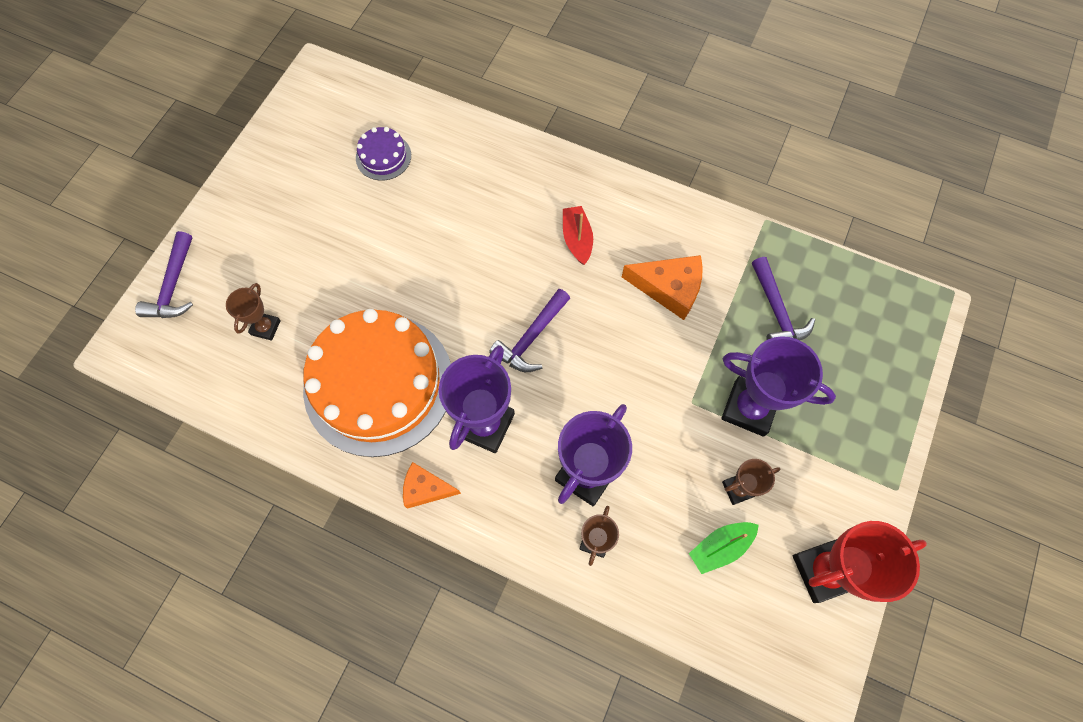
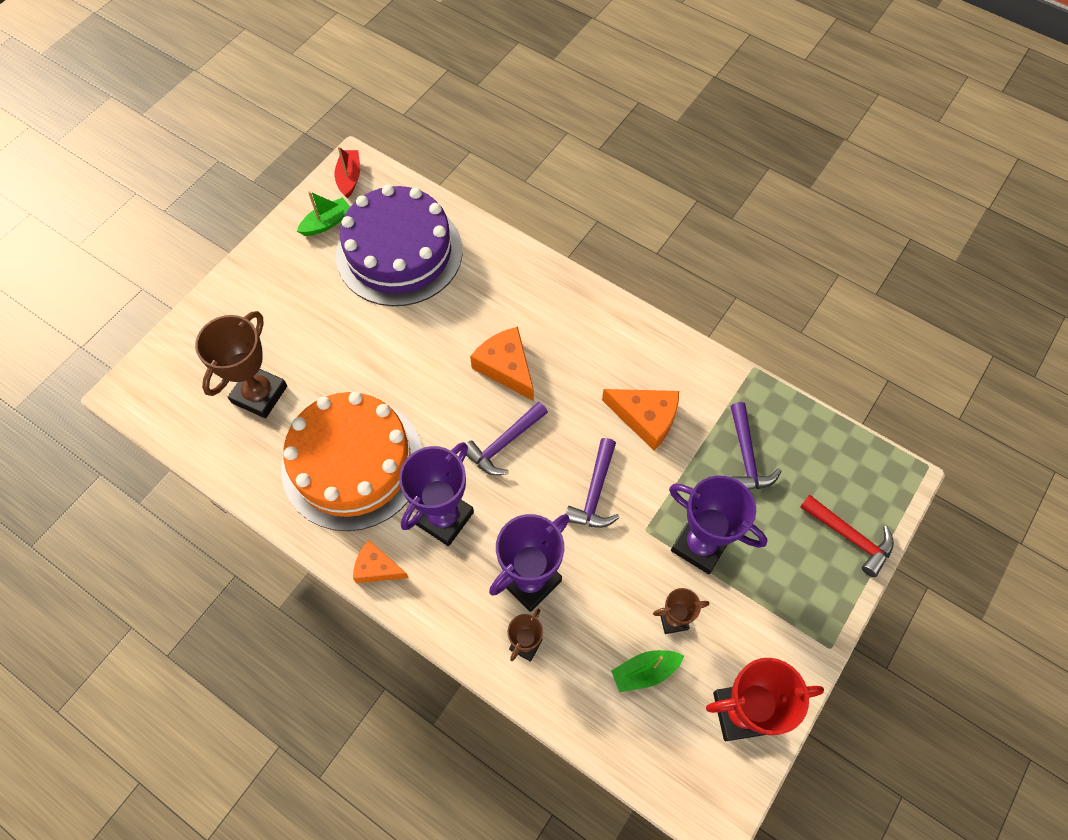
camera: 10 degrees right, 5 degrees down
purple hammer [135,231,193,318] -> purple hammer moved to [566,438,620,528]
brown trophy [226,283,281,341] -> brown trophy [195,311,287,418], size x1.88
purple cake [356,127,411,181] -> purple cake [336,185,462,306], size x2.38
red boat [563,206,593,265] -> red boat moved to [334,147,360,198]
none -> green boat [297,191,350,236]
none -> orange cheese [470,327,534,401]
none -> red hammer [800,495,894,577]

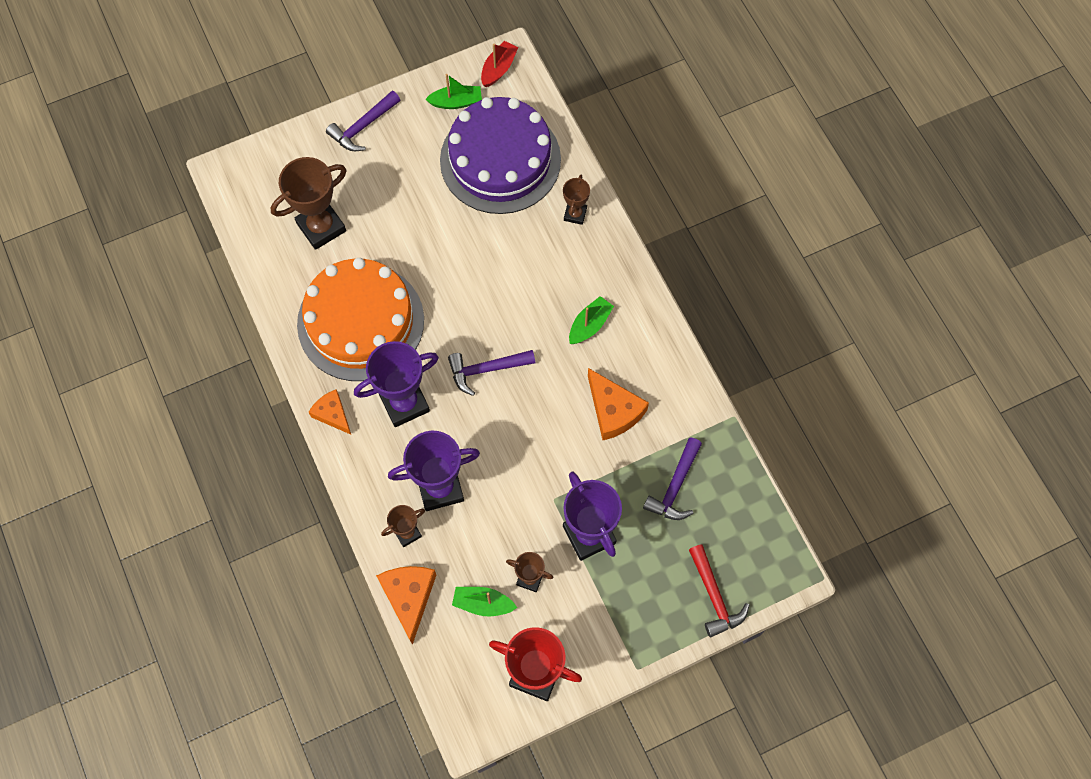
camera: 30 degrees right, 5 degrees up
orange cheese [470,327,534,401] -> orange cheese moved to [376,566,436,645]
purple hammer [566,438,620,528] -> purple hammer moved to [326,91,400,151]
none -> brown trophy [563,175,590,225]
none -> green boat [569,296,614,344]

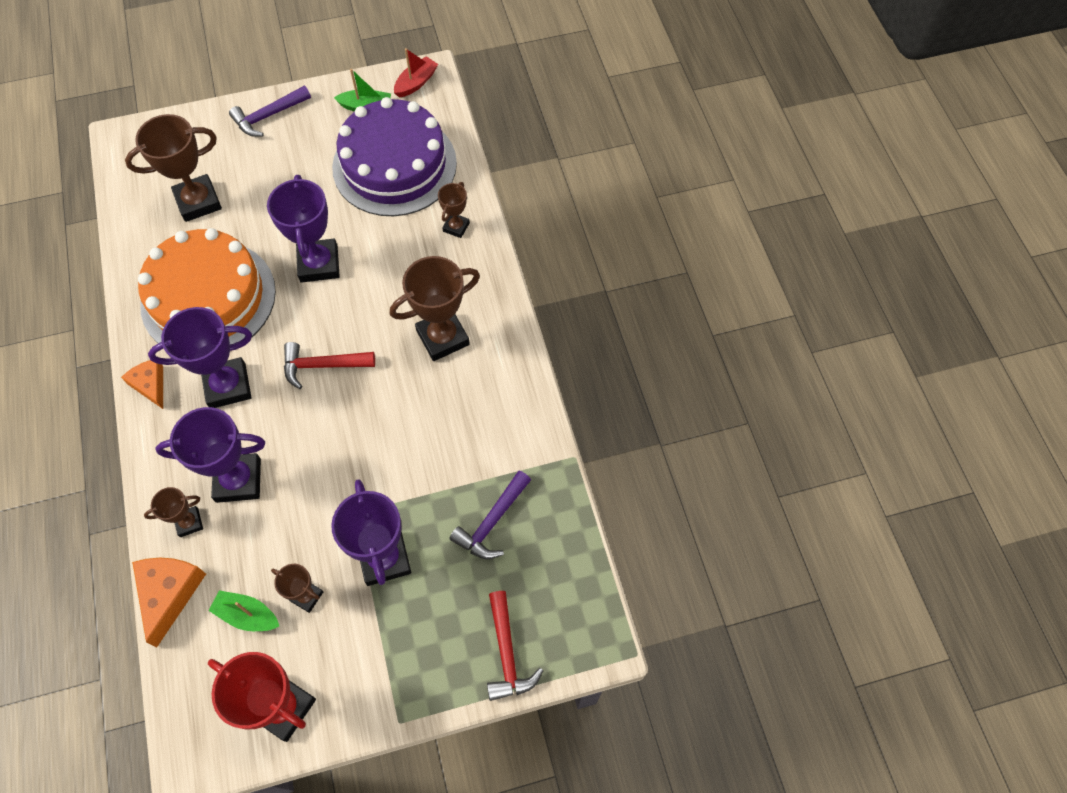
camera: 10 degrees right, 5 degrees down
purple hammer [448,350,535,396] -> red hammer [284,342,375,389]
green boat [569,296,614,344] -> brown trophy [390,256,480,361]
orange cheese [588,368,649,440] -> none
none -> purple trophy [267,175,340,283]

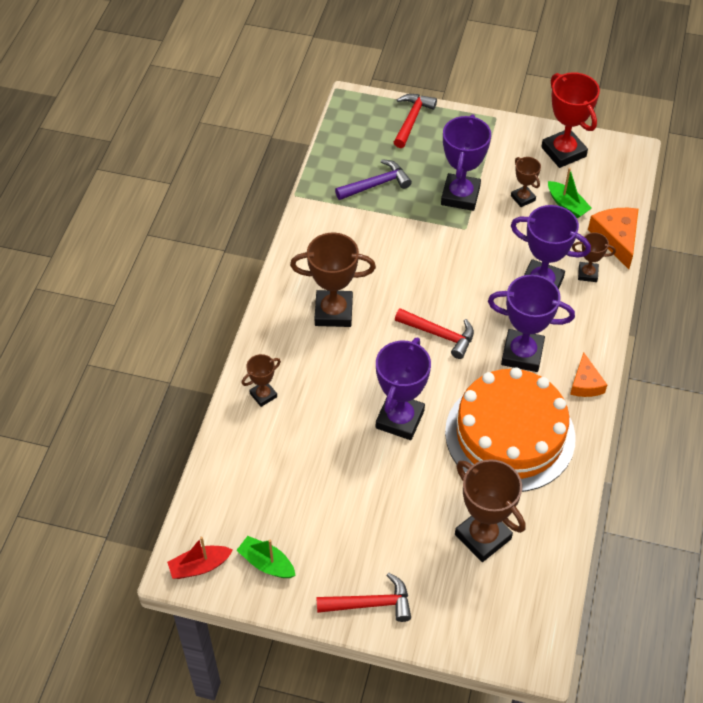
camera: 150 degrees left, 10 degrees down
brown trophy [125,114,222,222] -> brown trophy turned 45 degrees clockwise [455,459,526,562]
orange cheese [132,558,206,648] -> orange cheese turned 135 degrees clockwise [588,208,638,269]
purple hammer [229,86,311,137] -> red hammer [316,573,411,622]
purple cake [332,97,457,216] -> none

